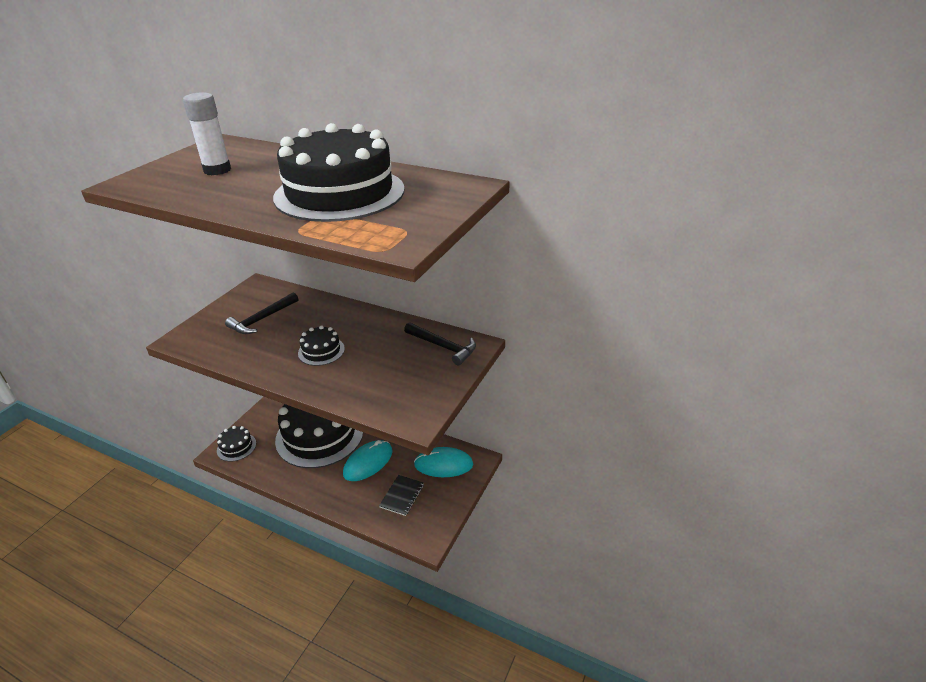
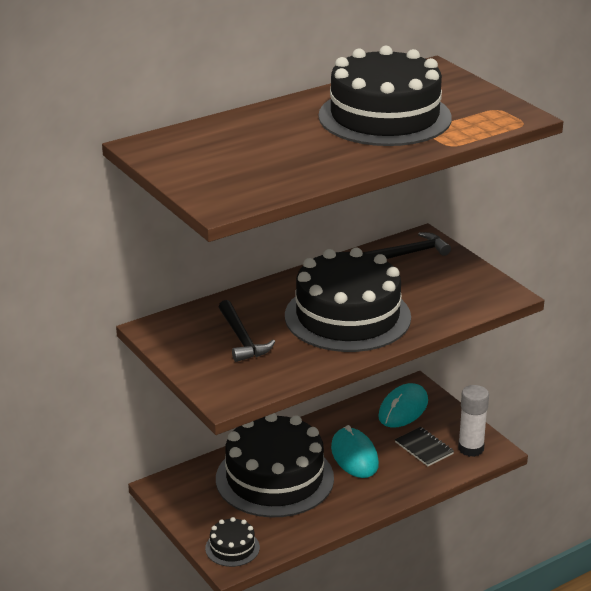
camera: 60 degrees left, 5 degrees down
white glue stick [183,92,231,175] -> white glue stick moved to [458,385,489,457]
black cake [298,325,345,366] -> black cake [285,248,411,352], size x2.32

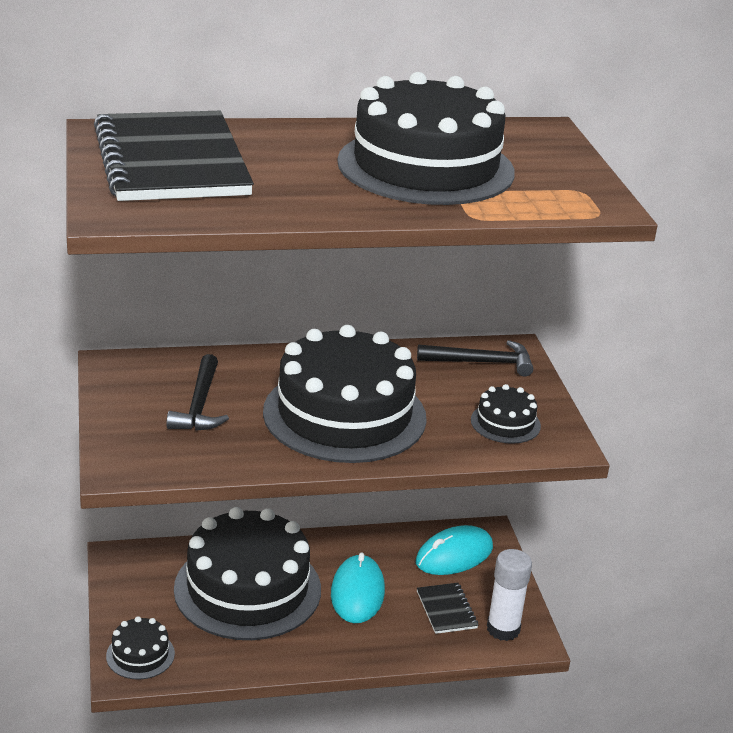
camera: 20 degrees right, 0 degrees up
none -> black notebook [94,111,254,201]
none -> black cake [471,384,541,444]

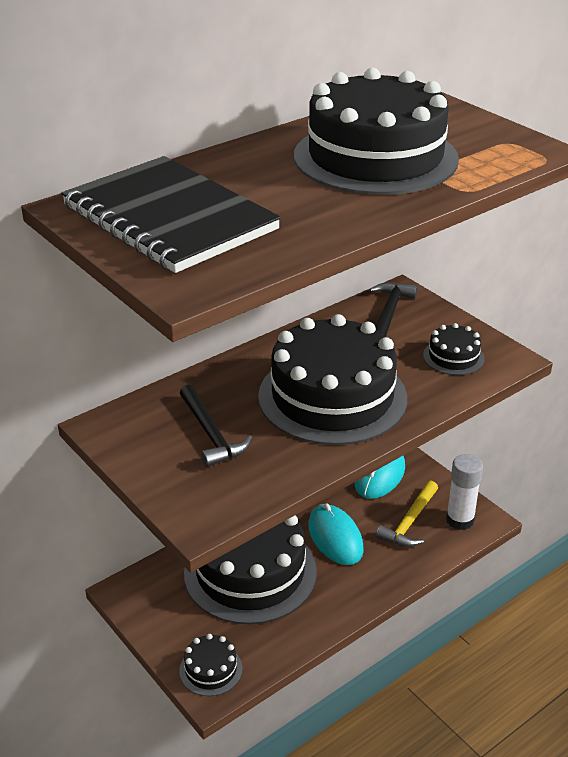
camera: 25 degrees left, 5 degrees up
black hammer [417,340,533,377] -> black hammer turned 45 degrees counterclockwise [369,282,418,336]
black notebook [417,583,478,634] -> yellow hammer [376,481,438,547]

